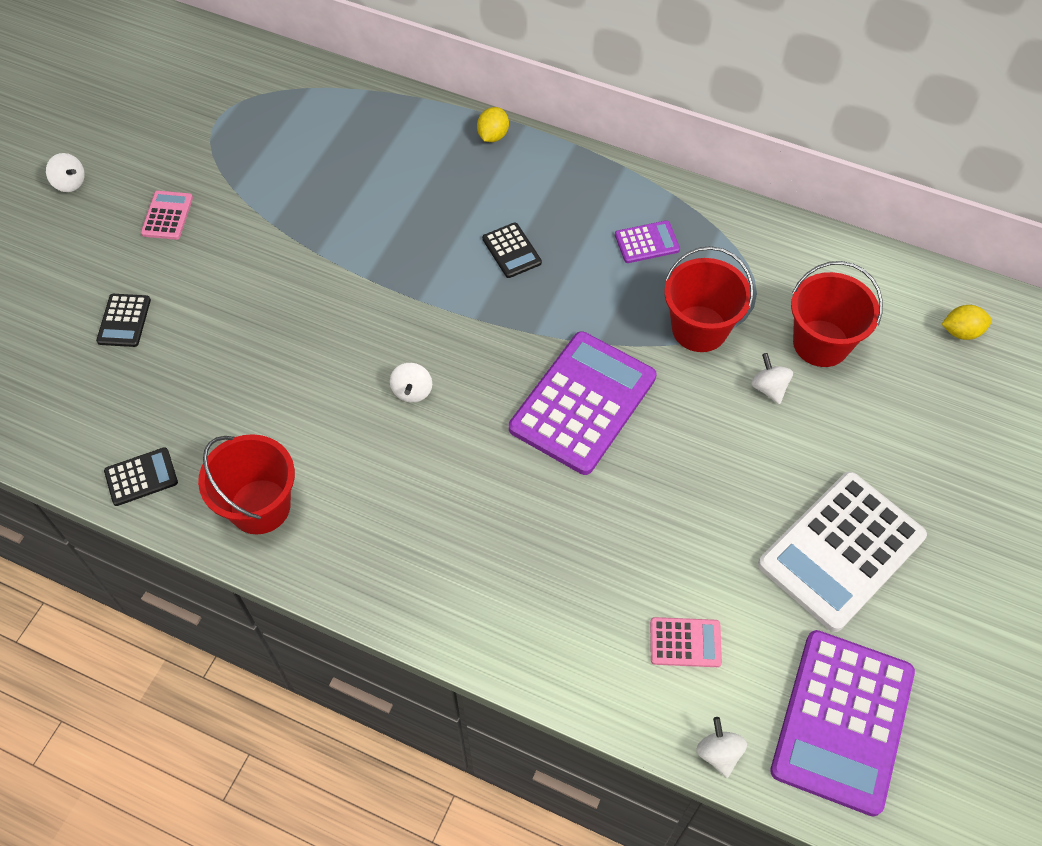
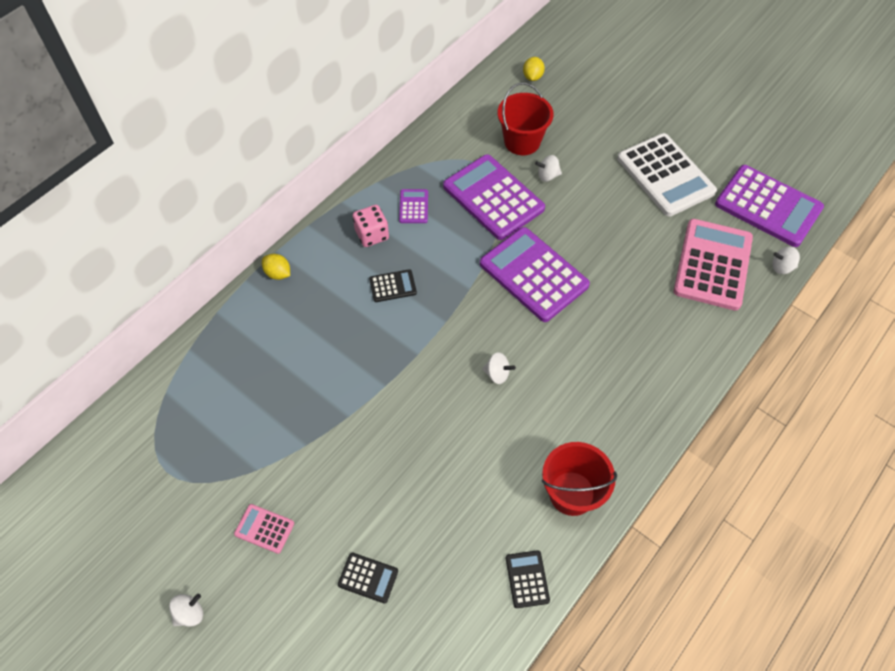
camera: 75 degrees left, 0 degrees up
pink calculator [650,617,722,667] -> pink calculator [674,219,753,311], size x2.21
red bucket [664,246,754,352] -> purple calculator [443,154,545,240]
none -> pink dice [353,205,389,247]

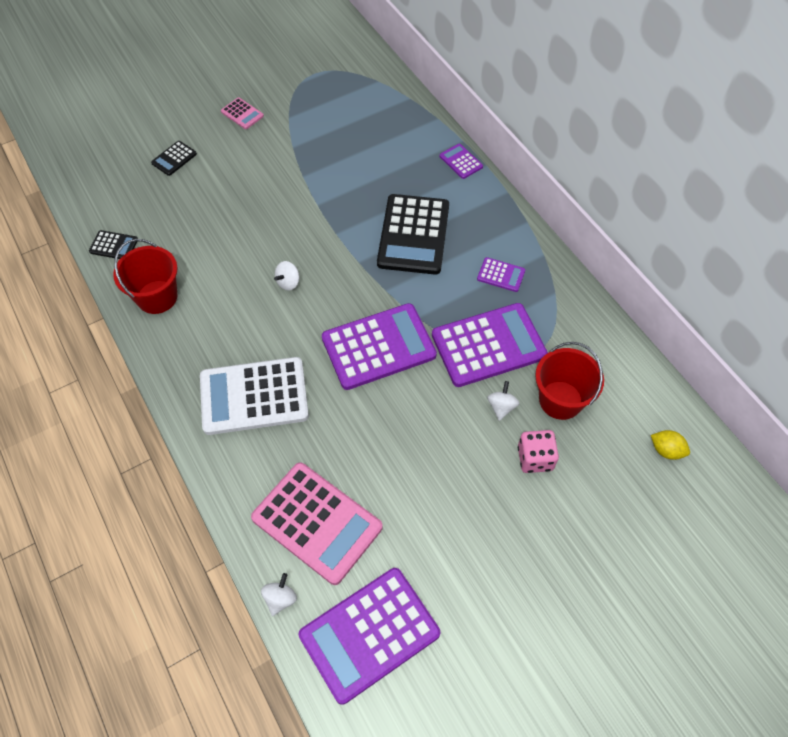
camera: 110 degrees right, 0 degrees up
white spinning top [169,594,203,627] -> none
pink calculator [234,504,294,554] -> pink calculator turned 90 degrees clockwise [221,98,264,129]
yellow lemon [262,254,290,280] -> purple calculator [440,144,483,179]
pink dice [353,205,389,247] -> pink dice moved to [518,430,559,473]
black calculator [369,269,417,302] -> black calculator [377,194,449,275], size x2.21
white calculator [617,133,717,217] -> white calculator moved to [200,357,309,435]

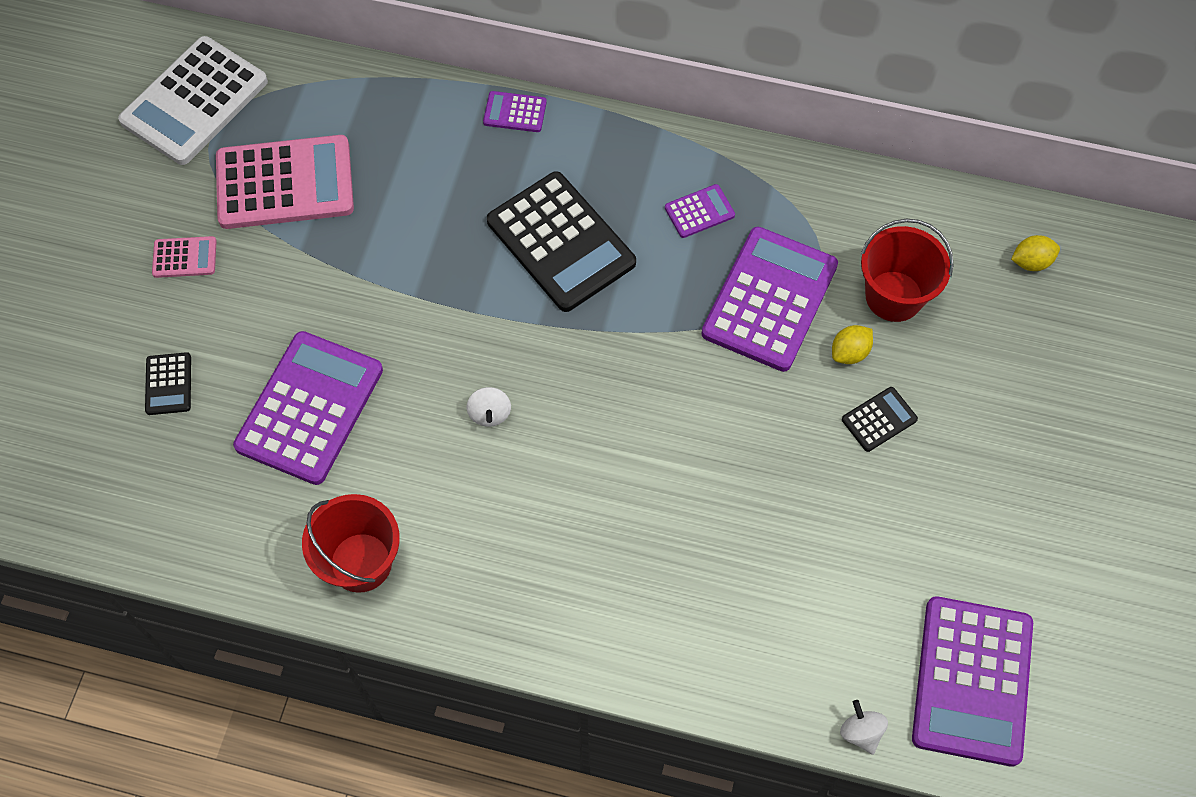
camera: 45 degrees left, 5 degrees up
black calculator [89,230,138,259] -> black calculator moved to [842,387,918,452]
white calculator [200,357,309,435] -> white calculator moved to [118,36,268,165]
pink calculator [251,462,383,585] -> pink calculator moved to [216,135,354,229]
purple calculator [322,303,437,390] -> purple calculator moved to [233,331,383,485]
white spinning top [487,381,519,421] -> yellow lemon [832,325,873,364]
pink dice [518,430,559,473] -> none

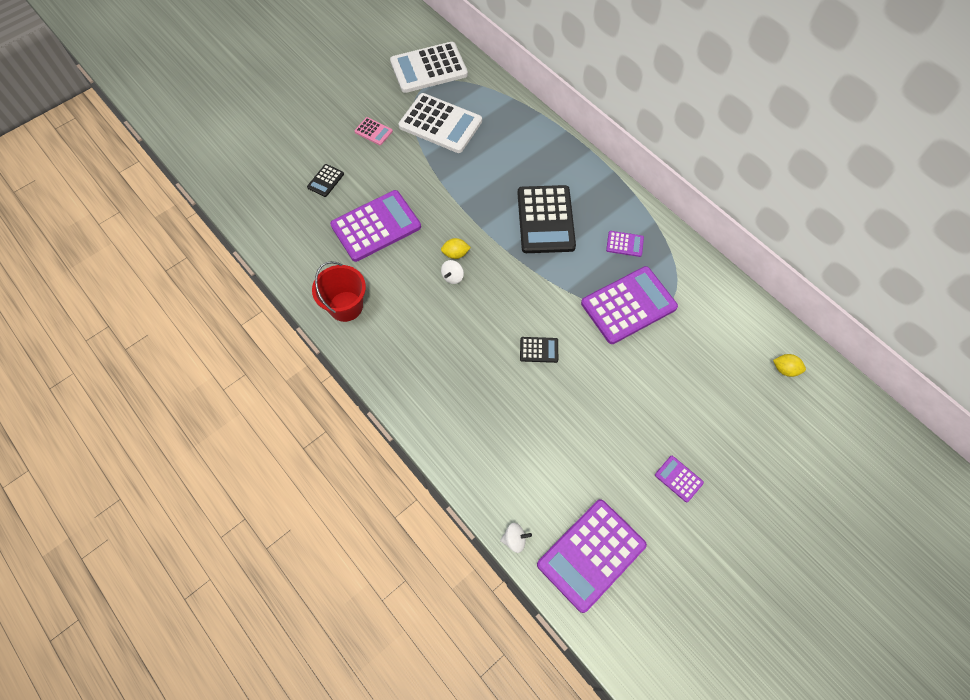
camera: 35 degrees right, 0 degrees up
pink calculator [216,135,354,229] -> white calculator [398,93,482,153]
purple calculator [483,91,547,132] -> purple calculator moved to [655,456,704,502]
yellow lemon [832,325,873,364] -> yellow lemon moved to [441,238,471,259]
white spinning top [840,700,888,755] -> white spinning top turned 75 degrees clockwise [500,523,532,553]
black calculator [842,387,918,452] -> black calculator moved to [520,337,558,363]
red bucket [860,219,954,322] -> none

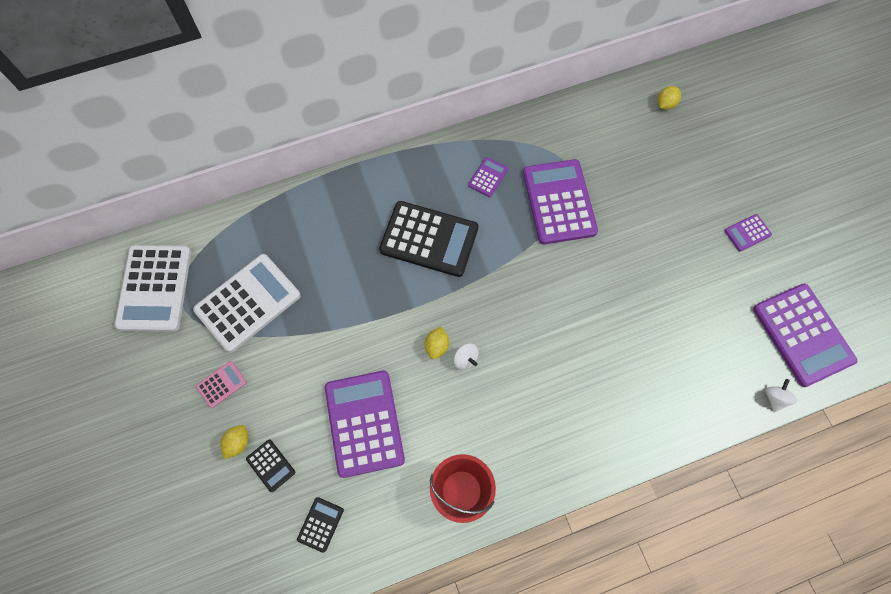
camera: 70 degrees left, 5 degrees up
black calculator [520,337,558,363] -> black calculator moved to [297,497,344,553]
none -> yellow lemon [220,425,248,459]

